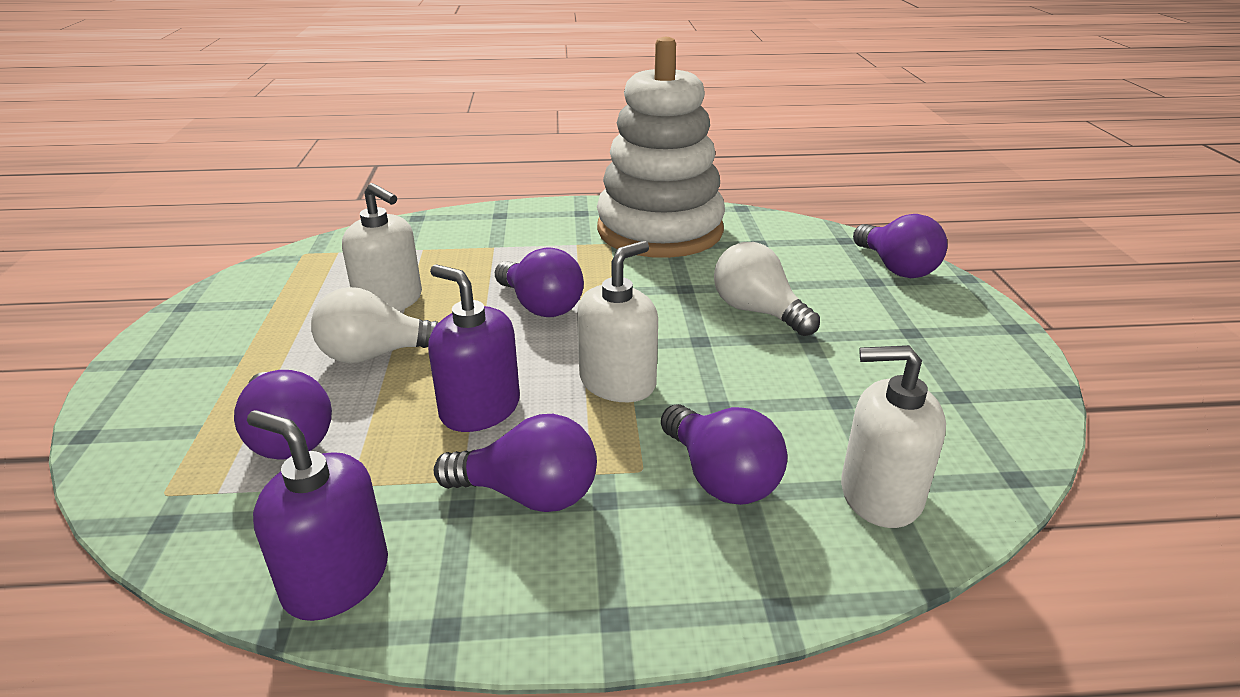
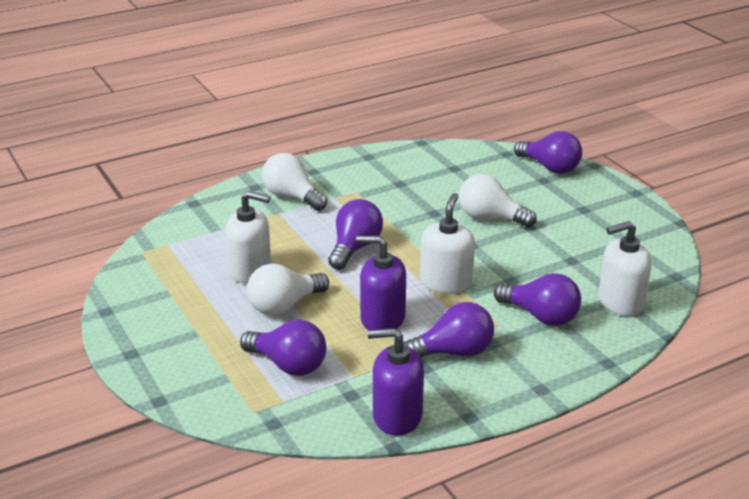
camera: 25 degrees left, 0 degrees up
purple light bulb [495,247,584,317] -> purple light bulb turned 90 degrees counterclockwise [328,199,383,270]
white stacking toy [597,37,725,258] -> none
none -> white light bulb [262,153,327,211]

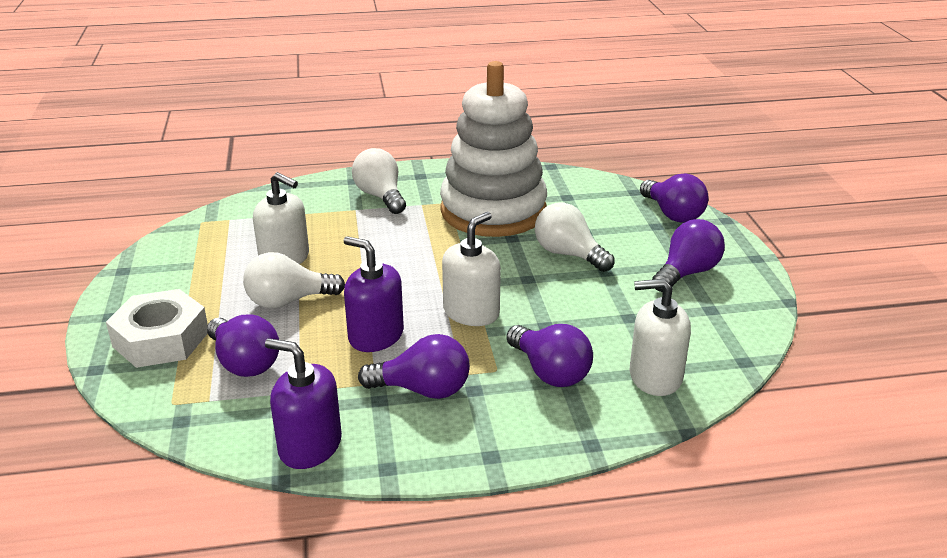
camera: 20 degrees right, 0 degrees up
purple light bulb [328,199,383,270] -> purple light bulb moved to [652,219,725,292]
none -> white nut [106,289,208,368]
none -> white stacking toy [440,61,547,237]

